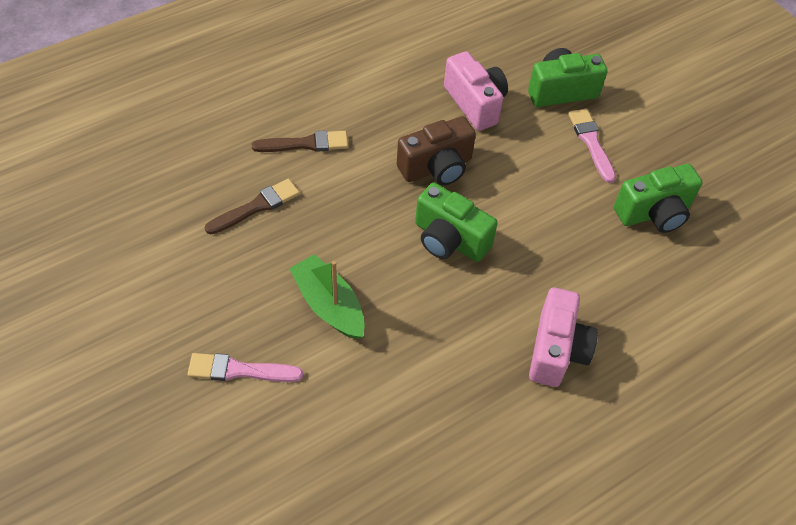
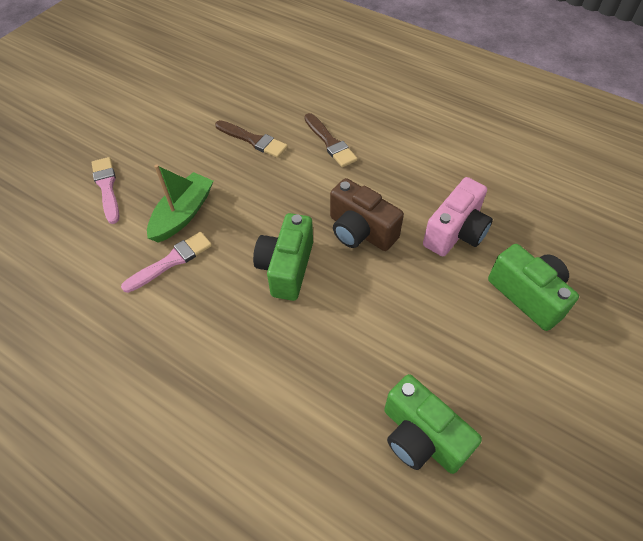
camera: 70 degrees right, 0 degrees up
pink camera [529,288,598,387] -> none
pink brush [568,109,616,183] -> pink brush moved to [121,232,212,293]

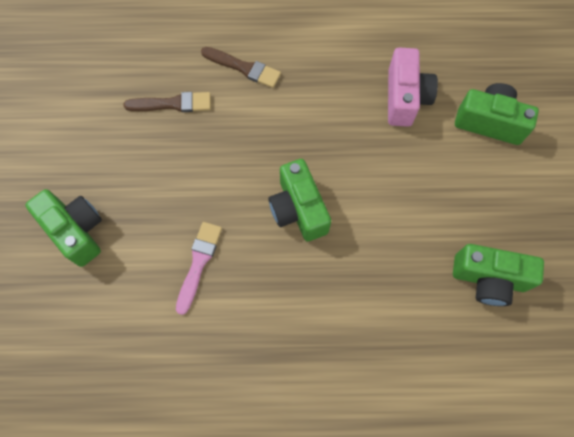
camera: 35 degrees left, 15 degrees up
pink brush [91,157,119,224] -> green camera [25,189,102,267]
green boat [147,164,213,243] -> none
brown camera [330,178,404,251] -> none

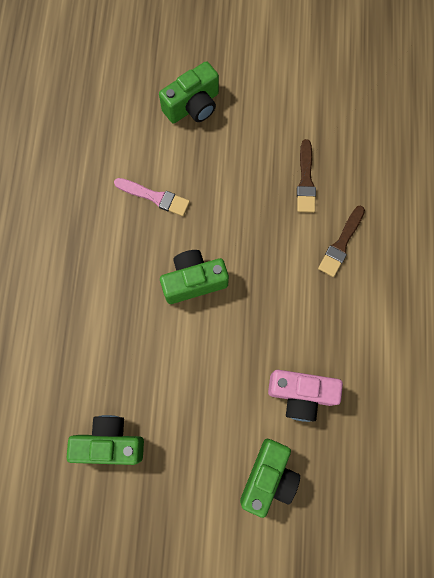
camera: 95 degrees right, 5 degrees up
green camera [453,244,544,306] -> green camera turned 75 degrees clockwise [66,415,144,465]

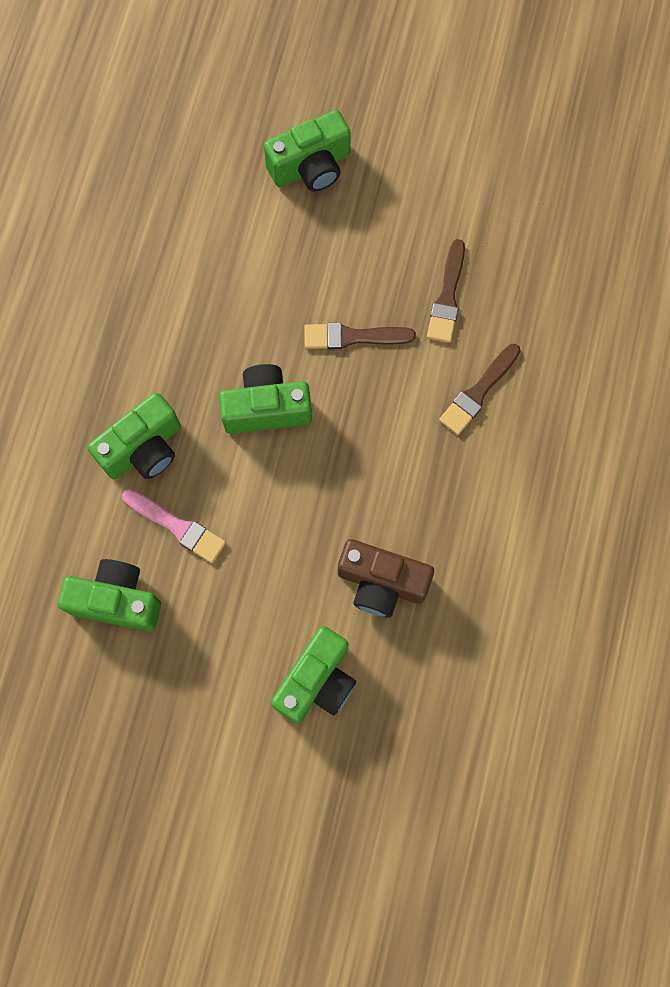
camera: 10 degrees right, 0 degrees up
pink brush [114,178,190,216] -> pink brush moved to [122,489,226,563]
pink camera [268,370,343,422] -> brown camera [338,539,434,618]
none -> green camera [87,392,181,480]
none -> brown brush [304,323,416,349]

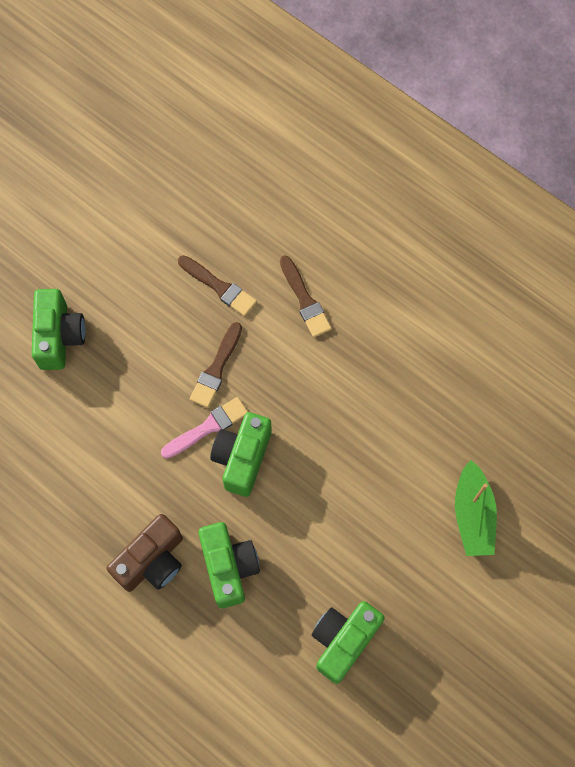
camera: 65 degrees left, 5 degrees down
pink brush [122,489,226,563] -> pink brush moved to [161,397,248,459]
green camera [271,626,356,723] -> green boat [455,460,497,556]
brown camera [338,539,434,618] -> brown camera moved to [107,514,183,592]

